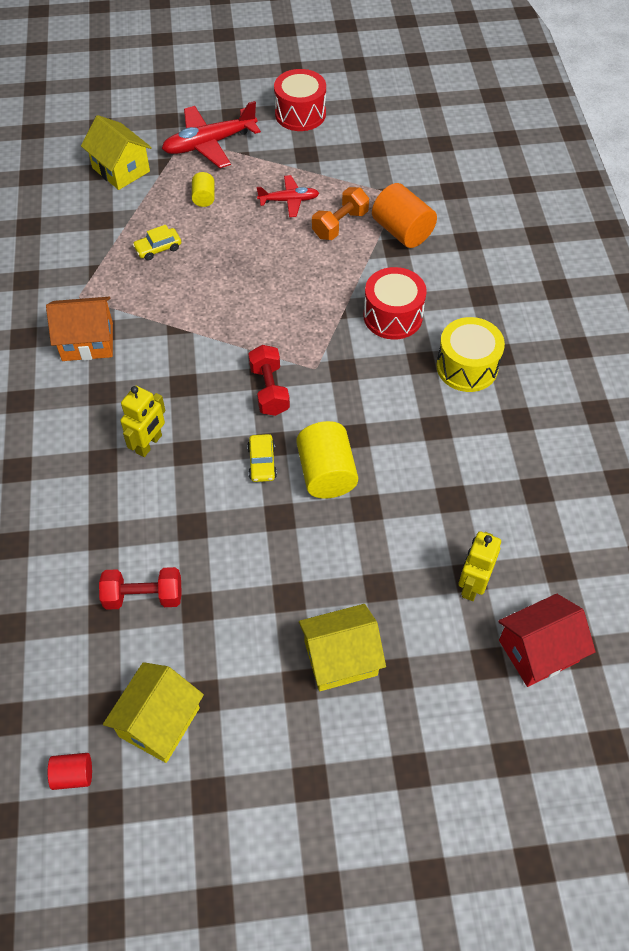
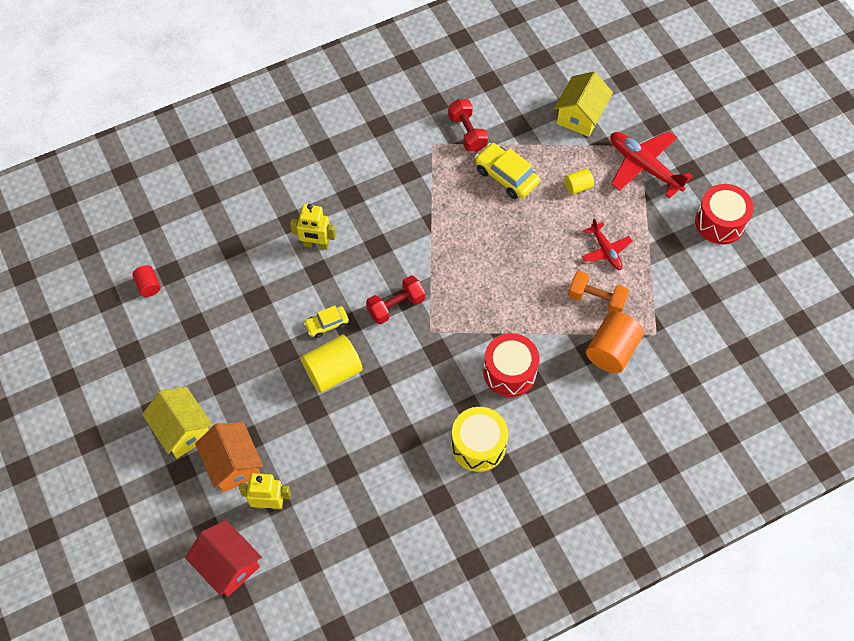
camera: 70 degrees right, 5 degrees up
orange house [46,297,113,361] -> orange house moved to [195,422,263,493]
red cylinder [48,753,92,790] -> red cylinder moved to [132,265,161,297]
red dumbbell [99,567,182,610] -> red dumbbell moved to [448,99,488,152]
yellow house [103,662,204,763] -> none
yellow car [133,225,181,261] -> yellow car [475,143,540,199], size x1.66

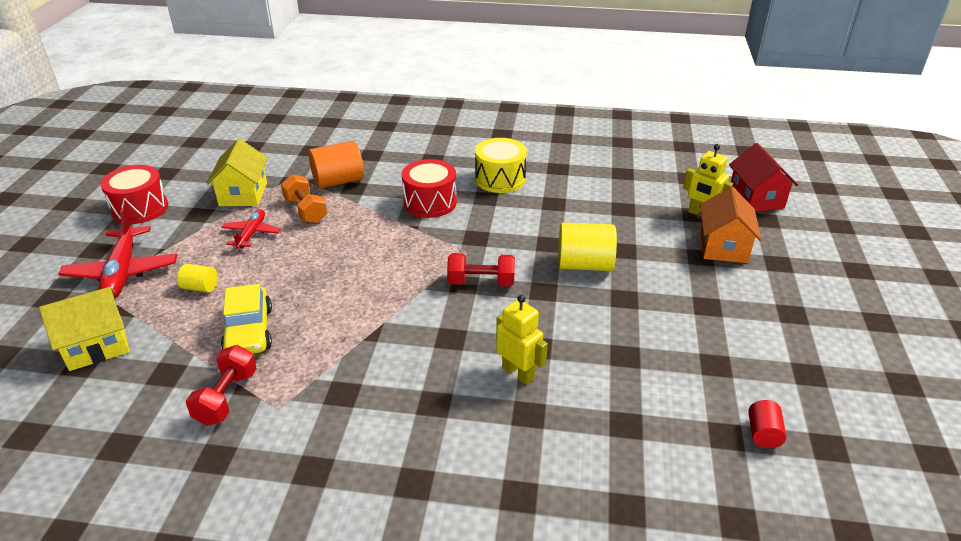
camera: 145 degrees left, 25 degrees down
yellow house [142,387,213,459] -> yellow house moved to [206,139,268,206]
yellow car [304,306,349,338] -> none

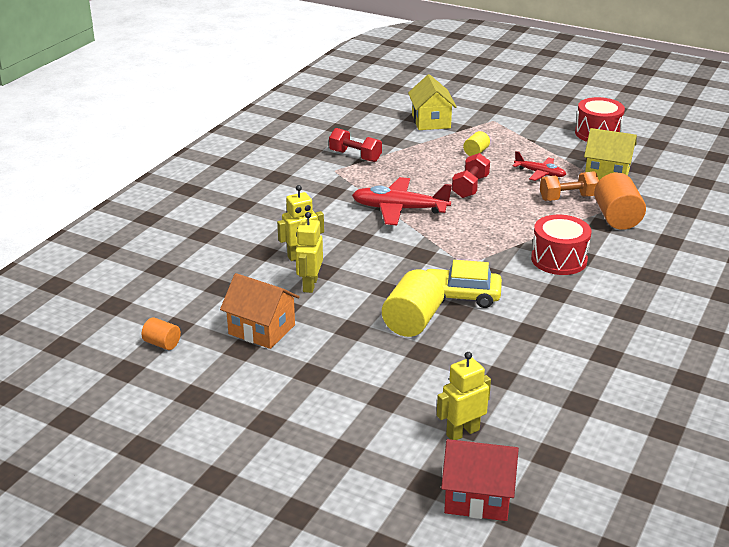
camera: 110 degrees right, 5 degrees down
red plane [58,208,177,298] -> red plane moved to [352,177,452,225]
yellow car [221,284,272,354] -> yellow car moved to [426,260,502,308]
red dumbbell [447,253,515,286] -> red dumbbell moved to [452,153,490,198]
yellow drum [475,138,527,193] -> none
orange house [700,186,762,263] -> orange house moved to [220,273,300,349]
red cylinder [748,400,786,448] -> orange cylinder [142,317,181,350]
none -> yellow robot [295,212,323,293]

